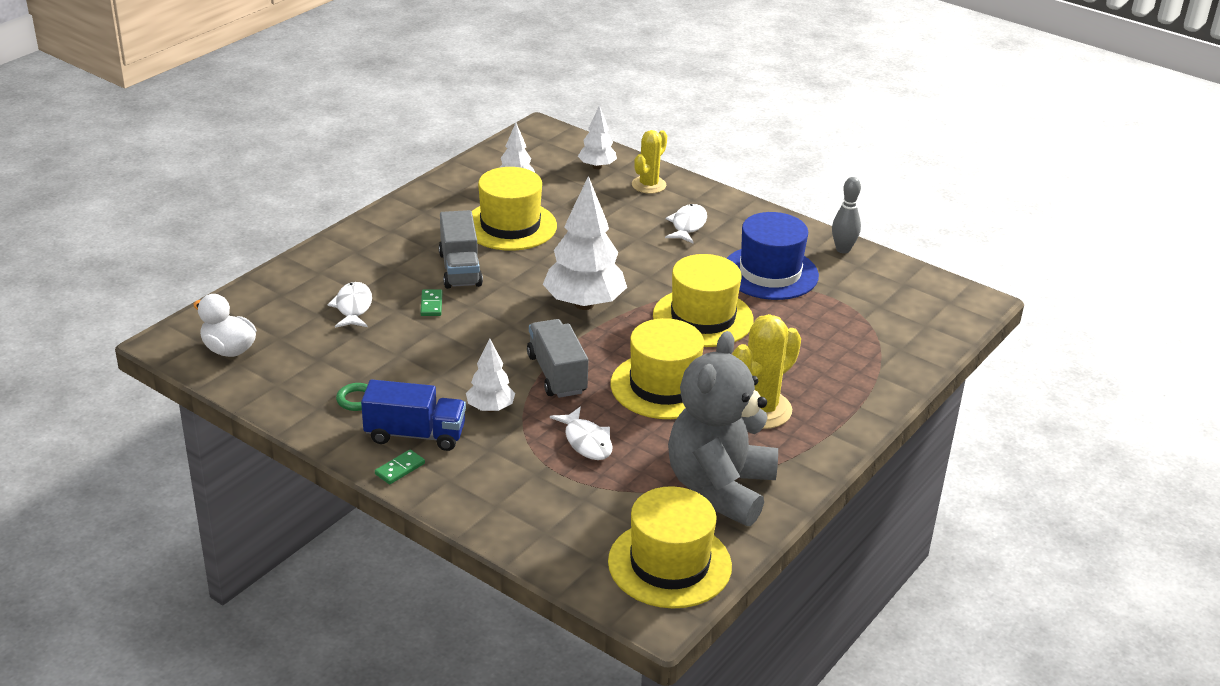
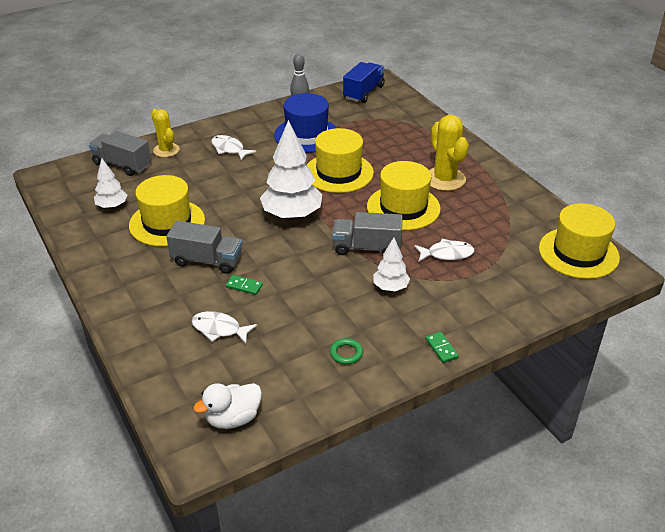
camera: 65 degrees left, 5 degrees up
blue truck [361,380,466,451] -> blue truck moved to [343,62,385,103]
white tree [578,105,617,169] -> grey truck [89,131,151,176]
grey teddy bear [668,331,778,526] -> none

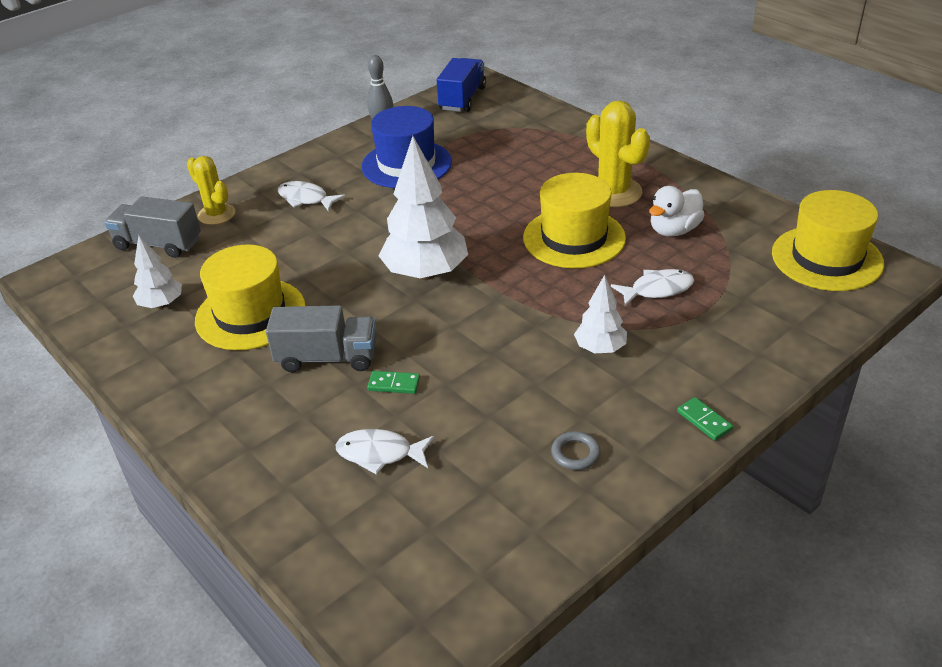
camera: 10 degrees left, 0 degrees up
white duck [193,383,262,429] -> white duck moved to [649,186,705,237]
yellow hat [307,128,374,193] -> none
green ring [330,338,363,365] -> grey ring [551,431,601,470]
grey truck [332,212,403,255] -> none

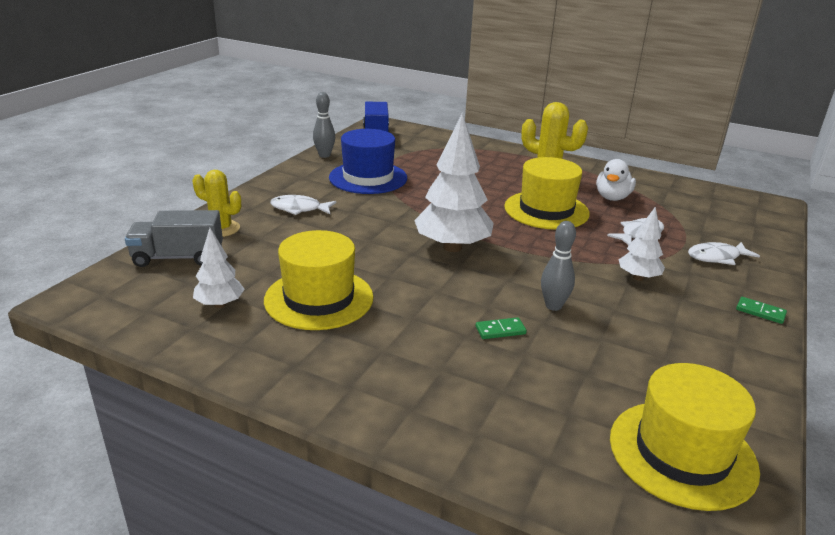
camera: 25 degrees left, 10 degrees down
grey truck [266,305,377,372] -> none
white fish [336,429,434,475] -> white fish moved to [688,242,760,265]
grey ring [551,431,601,470] -> none
yellow hat [772,190,884,291] -> yellow hat moved to [610,363,760,511]
none -> grey bowling pin [541,221,576,311]

